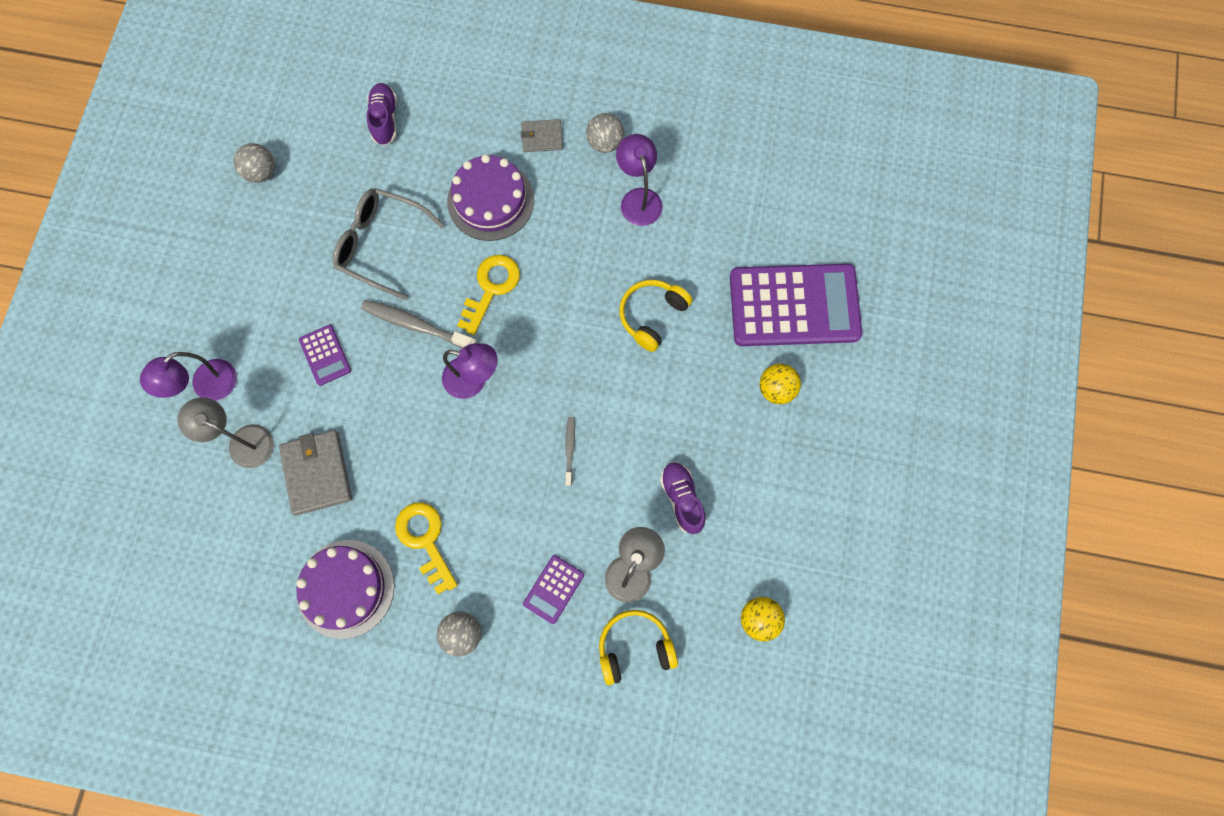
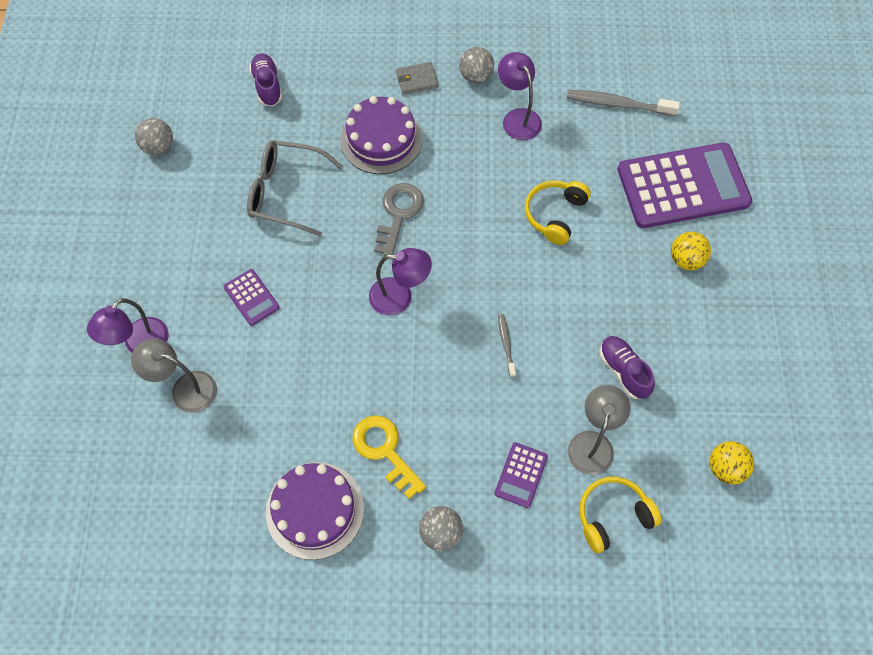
camera: 10 degrees left, 10 degrees down
grey wallet [279,430,352,516] -> none
grey toothbrush [361,300,477,349] -> grey toothbrush moved to [567,90,680,116]
yellow key [457,255,520,335] -> grey key [374,183,424,256]

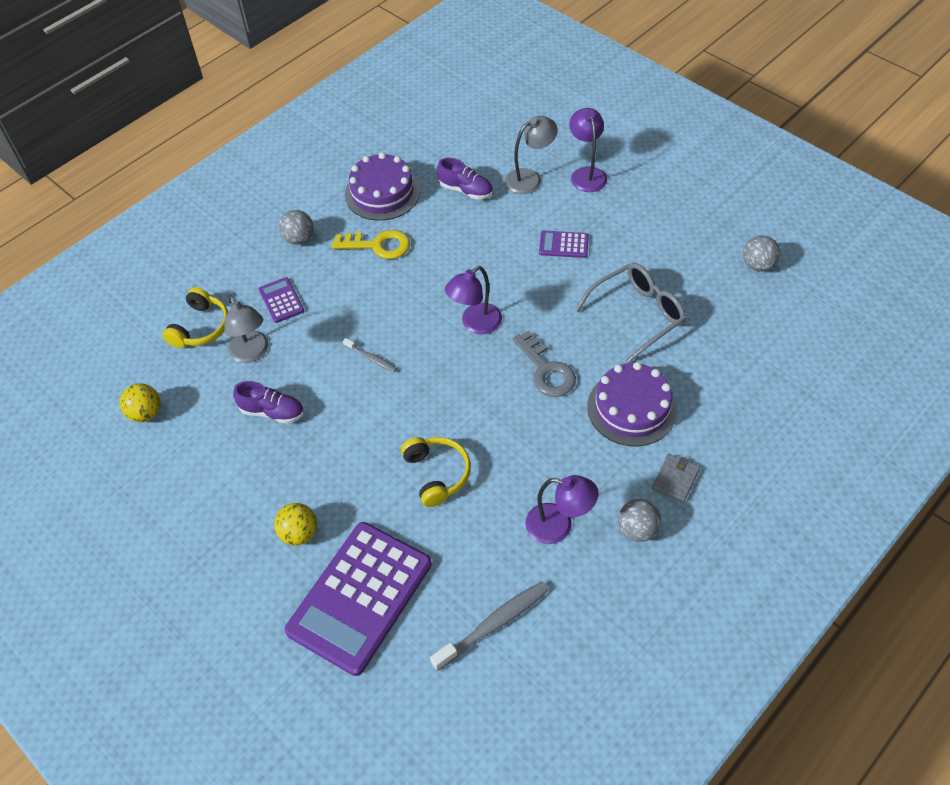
camera: 135 degrees right, 10 degrees down
purple shoe [249,53,282,106] -> purple shoe moved to [437,158,493,200]

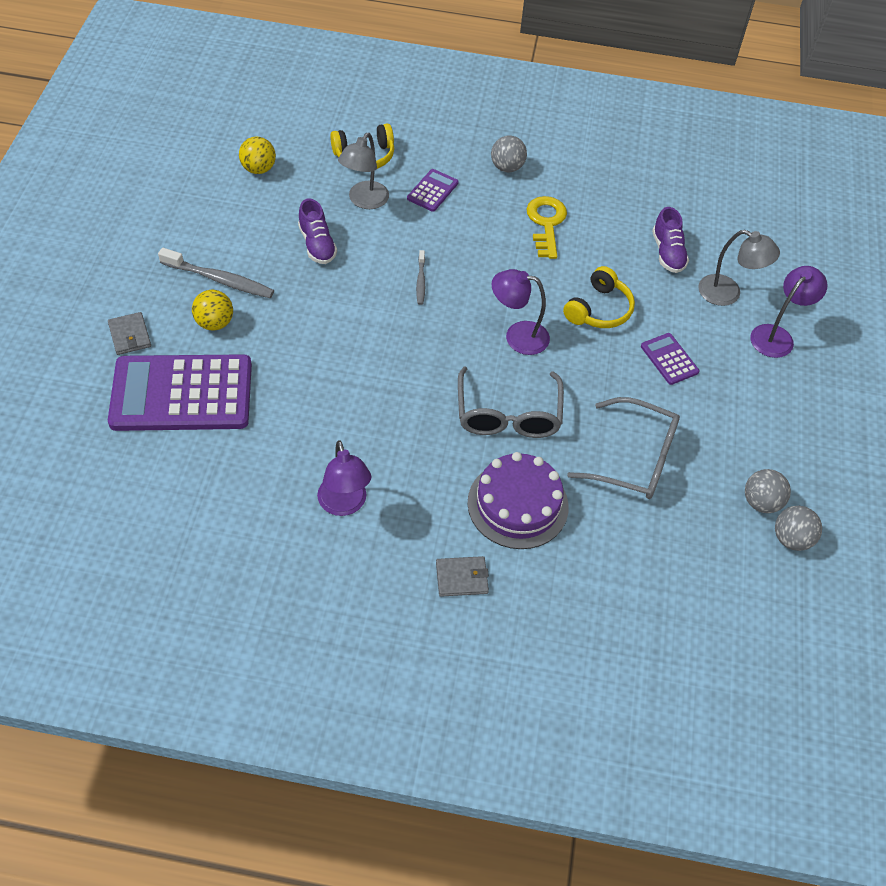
camera: 50 degrees right, 0 degrees up
yellow key [332,230,410,259] -> yellow key turned 150 degrees counterclockwise [526,196,567,259]
purple cake [345,152,420,221] -> none
yellow headphones [401,437,471,507] -> yellow headphones moved to [563,266,635,328]
grey toothbrush [430,582,549,671] -> grey toothbrush moved to [158,248,274,298]
grey key [513,331,576,397] -> grey glasses [458,367,564,438]
grey ball [618,499,661,542] -> grey ball moved to [745,469,791,513]
none -> grey wallet [108,312,151,355]

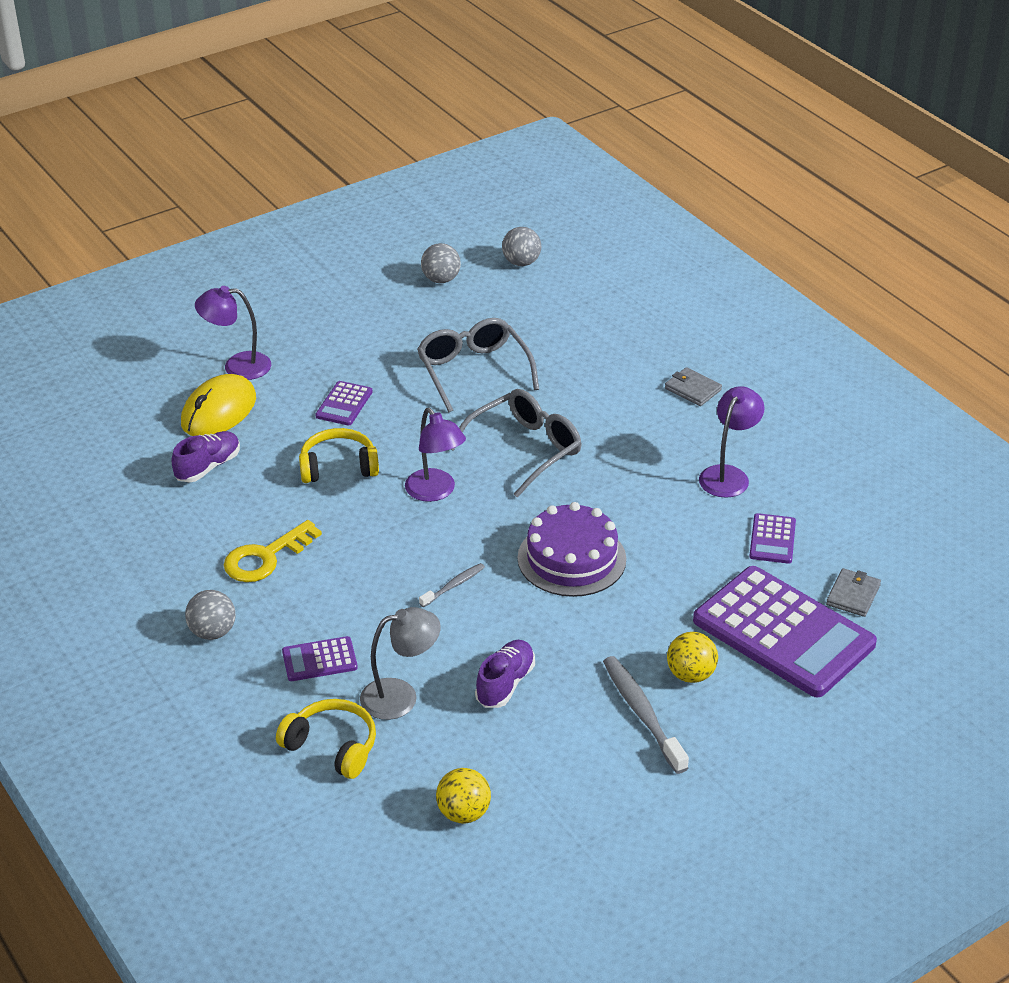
camera: 130 degrees left, 15 degrees down
grey wallet [108,312,151,355] -> grey wallet moved to [826,568,881,617]
purple cake [468,452,569,549] -> purple cake moved to [517,502,626,597]
grey lamp [698,230,780,306] -> yellow mouse [181,374,256,436]
grey ball [745,469,791,513] -> grey ball moved to [502,227,541,266]
none -> purple calculator [749,513,796,564]

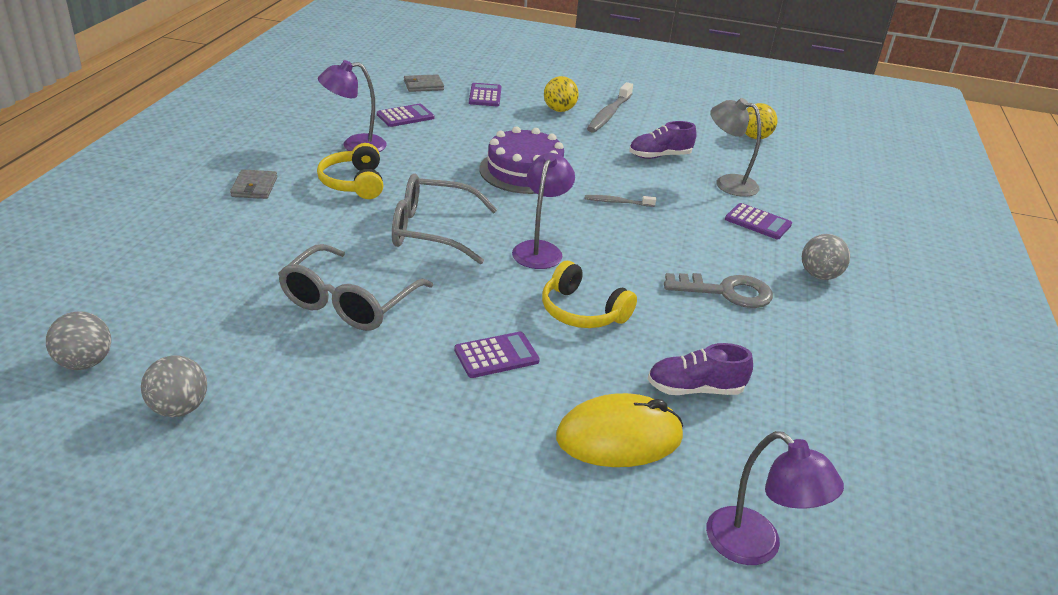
camera: 135 degrees left, 5 degrees down
purple lamp [195,286,271,380] -> purple lamp moved to [706,431,844,565]
yellow key [224,520,322,582] -> grey key [664,273,773,308]
yellow headphones [276,699,376,779] -> yellow headphones moved to [317,143,383,199]
purple calculator [693,566,877,698] -> purple calculator [469,83,501,106], size x0.43

